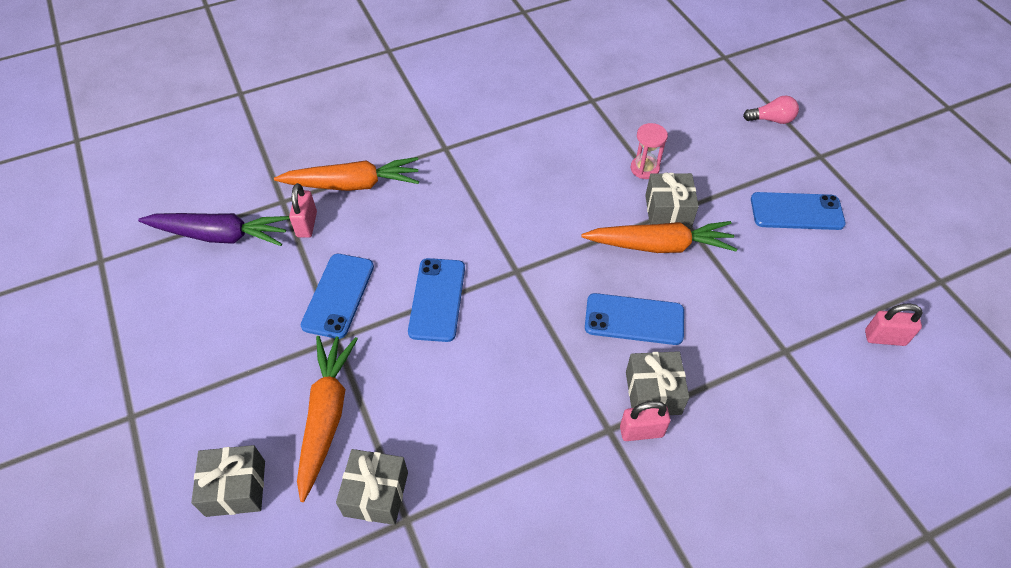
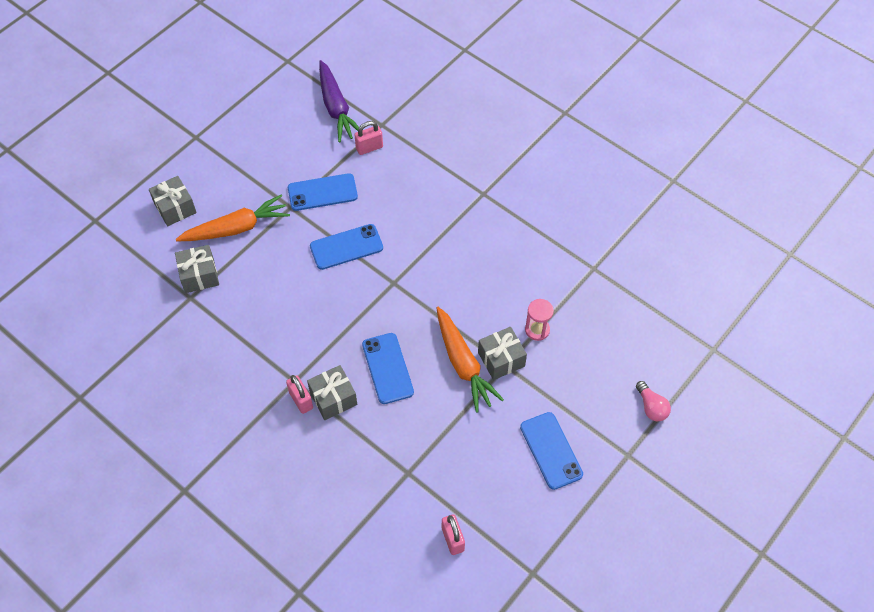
camera: 65 degrees right, 5 degrees up
orange carrot [274,157,419,191] -> none

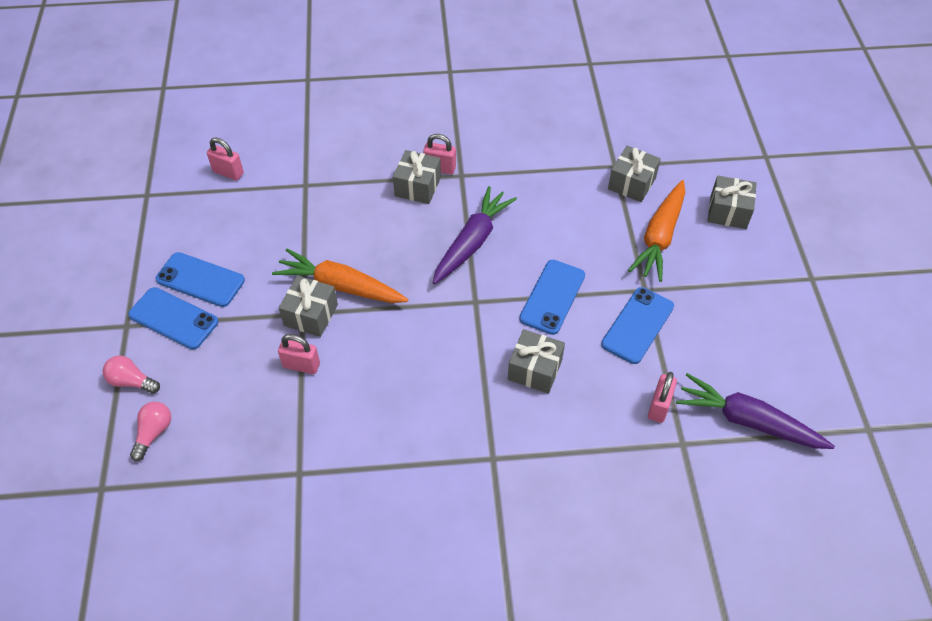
camera: 135 degrees right, 5 degrees down
blue phone [362,333,414,404] -> blue phone moved to [128,287,218,349]
pink hourglass [525,299,554,341] -> pink padlock [278,334,320,374]
none -> pink light bulb [130,402,171,461]
none -> purple carrot [433,186,517,284]
none -> grey gift [508,329,565,394]

